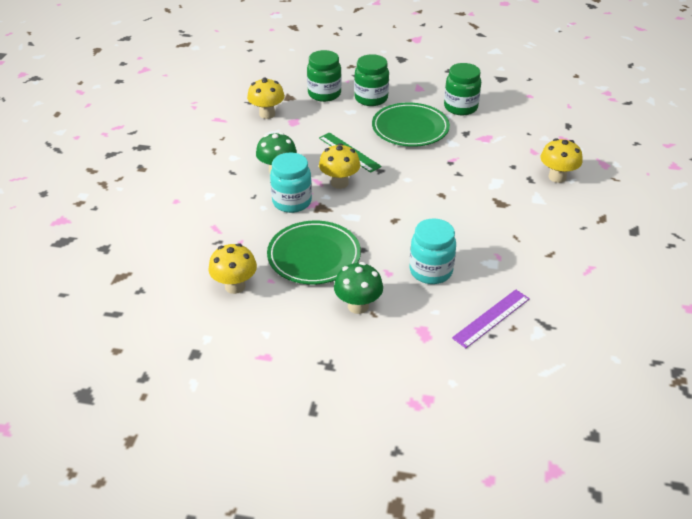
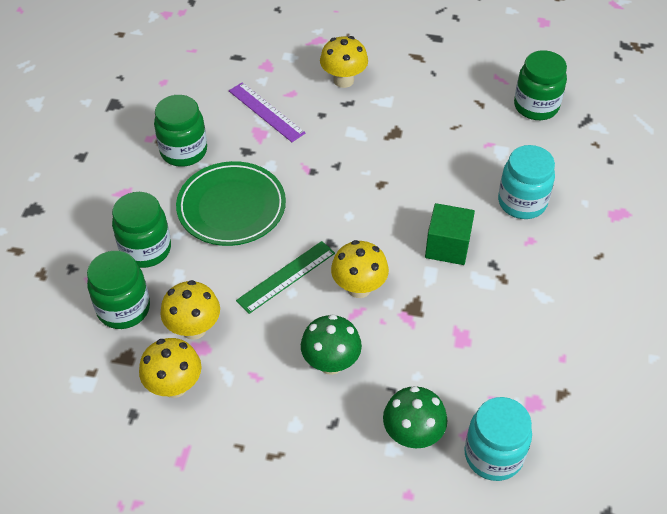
camera: 90 degrees left, 10 degrees up
yellow mushroom [208,243,257,294] -> yellow mushroom moved to [160,280,220,340]
green plate [267,221,361,285] -> none
turquoise jar [270,153,312,213] -> turquoise jar moved to [464,397,532,481]
green mushroom [334,262,383,314] -> green mushroom moved to [383,386,447,448]
purple ruler [452,289,530,348] -> purple ruler moved to [229,82,306,142]
none -> green cube [425,203,475,265]
none -> green jar [514,50,567,120]

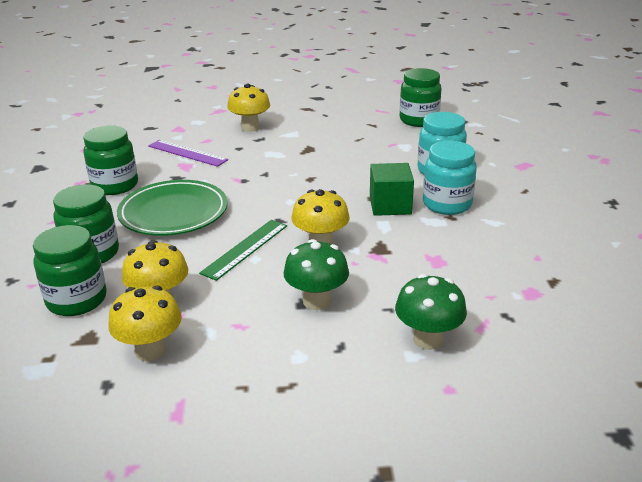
camera: 15 degrees left, 20 degrees down
turquoise jar [464,397,532,481] -> turquoise jar moved to [423,141,477,215]

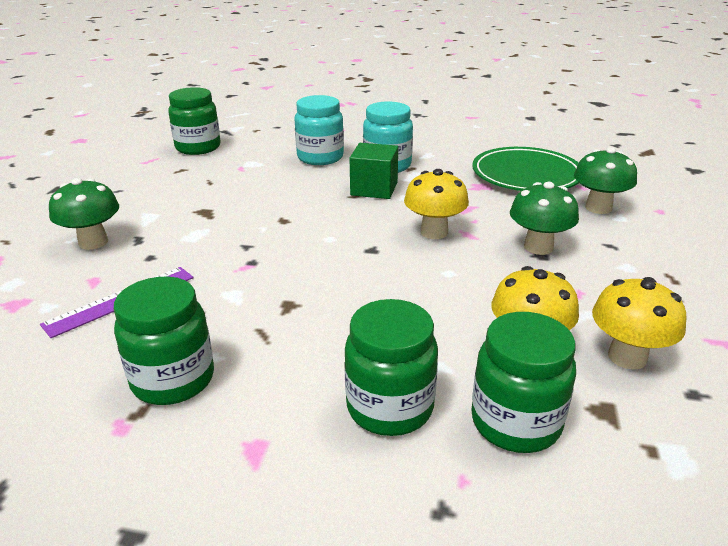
camera: 75 degrees left, 0 degrees up
green plate [117,180,228,236] -> green plate moved to [472,147,579,191]
green ruler [199,220,287,281] -> none
yellow mushroom [227,84,270,132] -> green mushroom [49,178,119,250]

